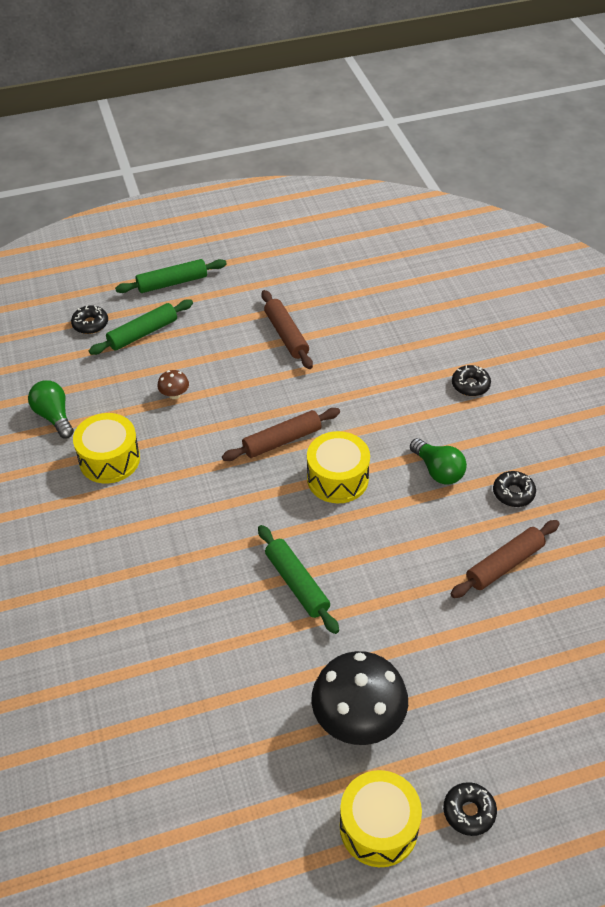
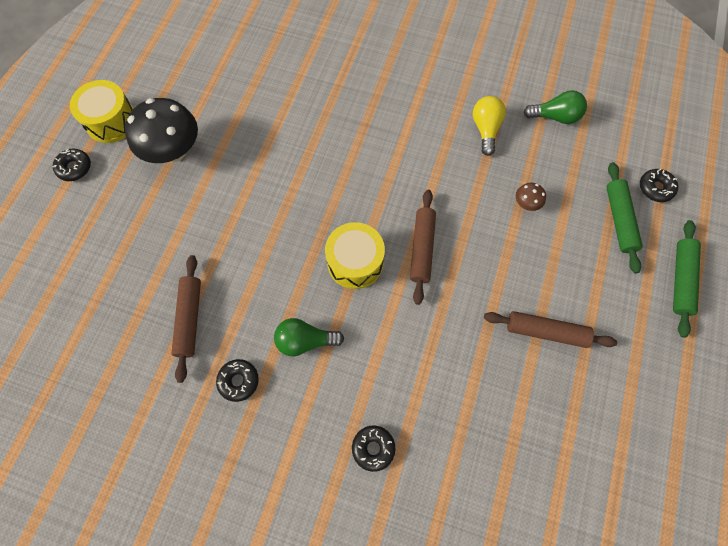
camera: 125 degrees right, 20 degrees up
yellow drum [73,413,140,484] -> yellow light bulb [473,96,506,156]
green rolling pin [258,525,339,634] -> none

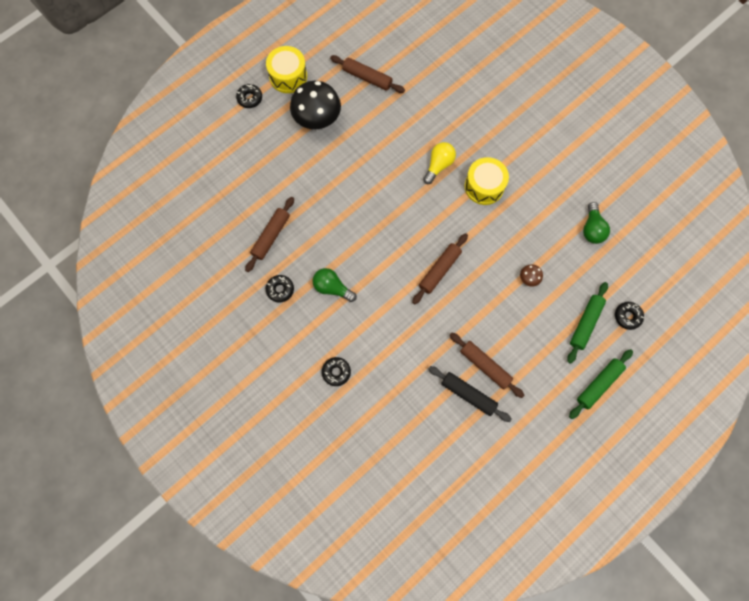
camera: 30 degrees right, 5 degrees up
yellow drum [325,222,385,289] -> yellow drum moved to [465,157,509,205]
yellow light bulb [473,96,506,156] -> yellow light bulb moved to [423,142,456,184]
green light bulb [523,90,587,124] -> green light bulb turned 60 degrees clockwise [583,202,610,244]
none -> brown rolling pin [330,55,405,93]
none -> black rolling pin [428,366,512,422]

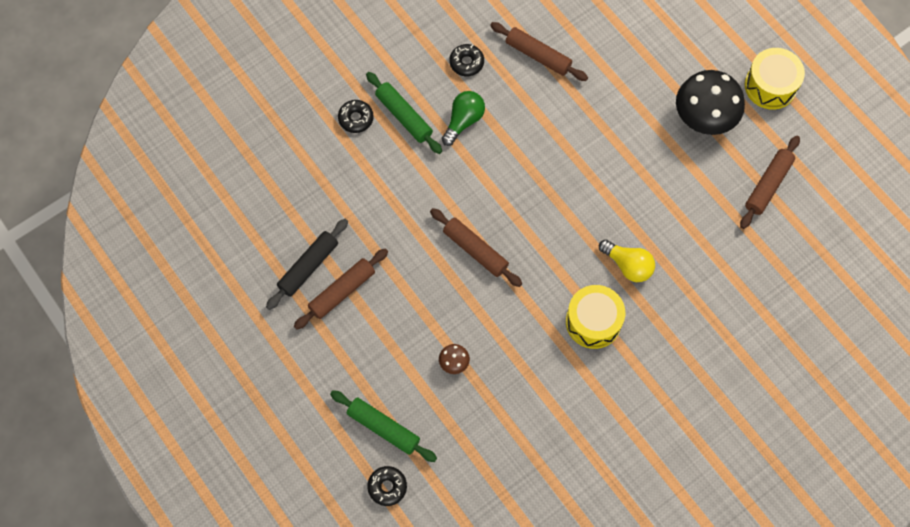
camera: 95 degrees right, 5 degrees down
black donut [236,84,262,108] -> none
green rolling pin [569,349,633,419] -> green rolling pin moved to [366,72,442,154]
green light bulb [583,202,610,244] -> none

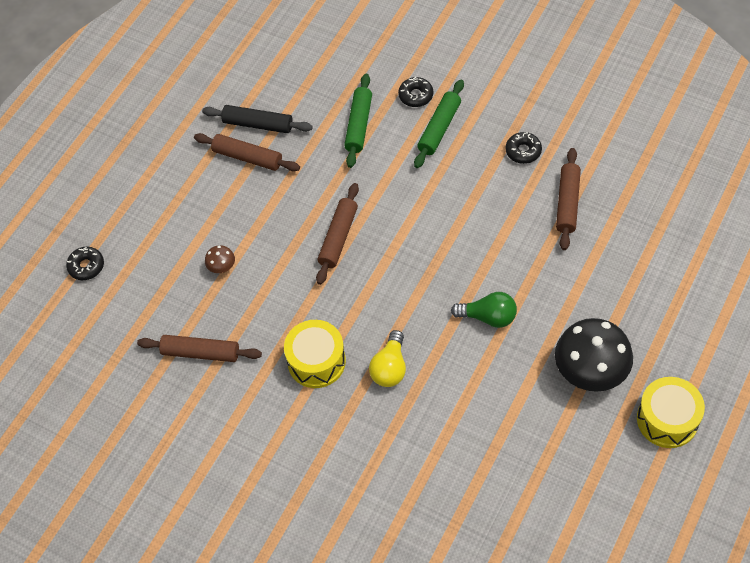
camera: 70 degrees right, 10 degrees down
green rolling pin [330,390,437,462] -> green rolling pin moved to [344,73,372,168]
green light bulb [442,91,485,146] -> green light bulb moved to [451,292,517,328]
brown rolling pin [740,136,800,229] -> brown rolling pin moved to [137,335,262,362]

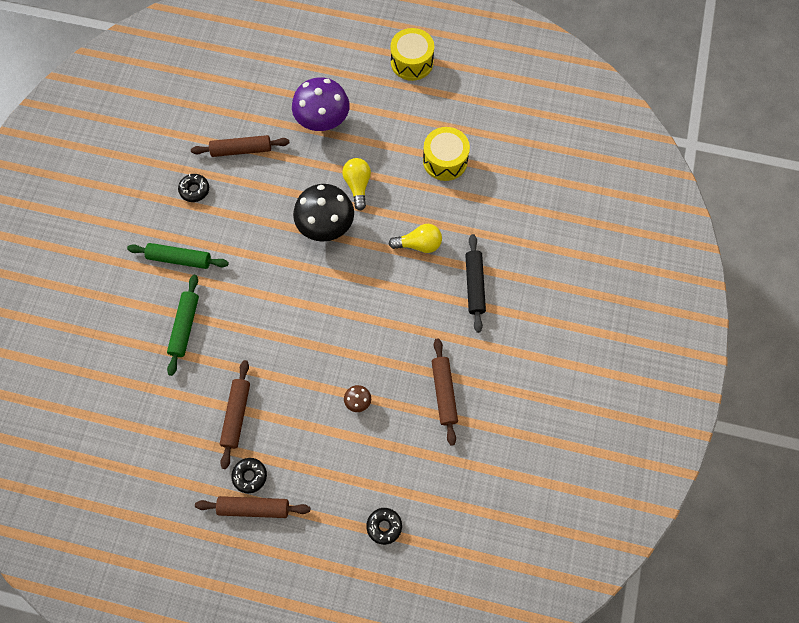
camera: 110 degrees left, 10 degrees up
black rolling pin [202,105,313,133] -> black rolling pin moved to [465,234,486,333]
yellow drum [284,320,346,388] -> yellow drum moved to [423,127,470,181]
brown rolling pin [316,183,359,285] -> brown rolling pin moved to [195,496,310,518]
green rolling pin [344,73,372,168] -> green rolling pin turned 75 degrees counterclockwise [167,275,199,376]
black donut [398,77,433,107] -> black donut moved to [231,458,267,493]
green light bulb [451,292,517,328] -> yellow light bulb [342,158,371,211]
black mushroom [555,318,633,392] -> black mushroom moved to [293,184,354,242]
none -> purple mushroom [292,77,350,131]

